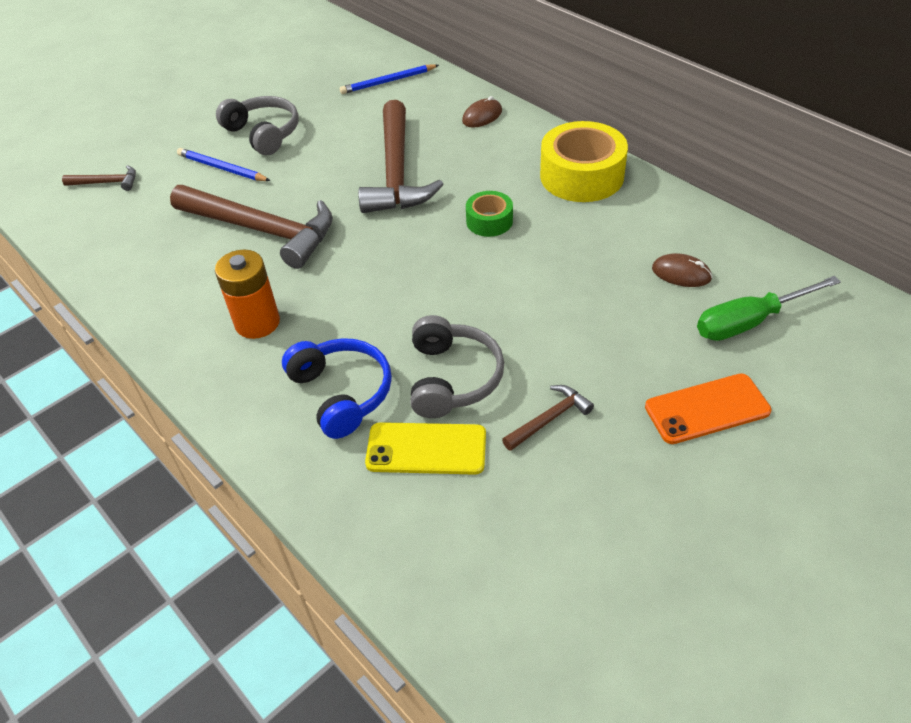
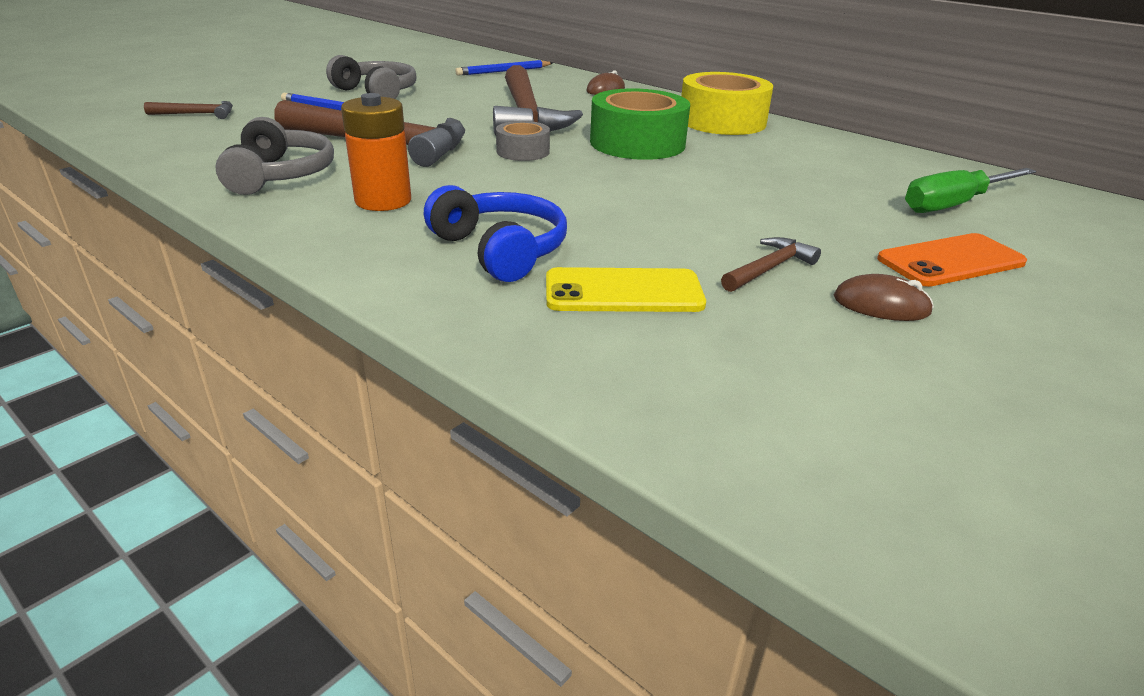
camera: 10 degrees left, 15 degrees down
grey headphones [410,315,504,418] -> grey headphones moved to [215,117,334,195]
green tape [466,191,513,237] -> green tape [590,88,690,160], size x1.88
brown mouse [652,253,713,287] -> brown mouse moved to [834,274,934,321]
none -> grey tape [496,121,550,161]

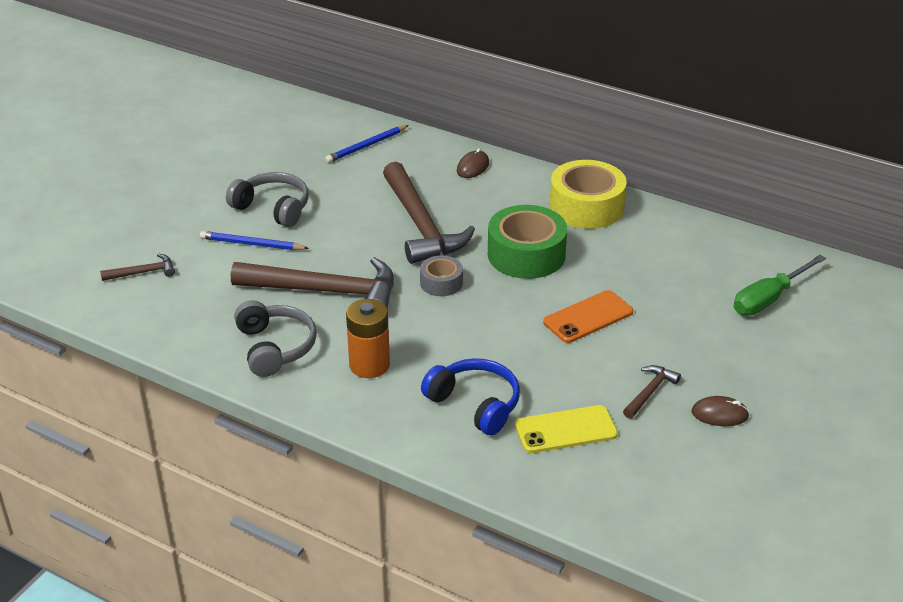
camera: 10 degrees left, 5 degrees up
orange phone [877,233,1027,287] -> orange phone moved to [543,290,633,343]

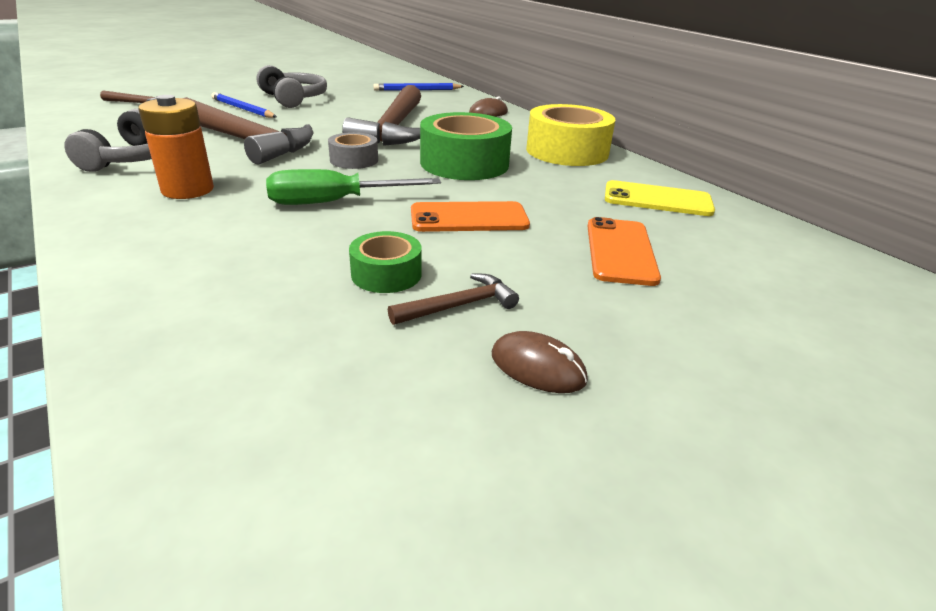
camera: 25 degrees right, 5 degrees down
blue headphones [421,358,520,435] -> none
yellow phone [515,405,618,453] -> yellow phone moved to [605,180,715,216]
green screwdriver [734,255,826,316] -> green screwdriver moved to [266,169,441,205]
none -> green tape [349,231,422,293]
none -> orange phone [587,217,661,286]

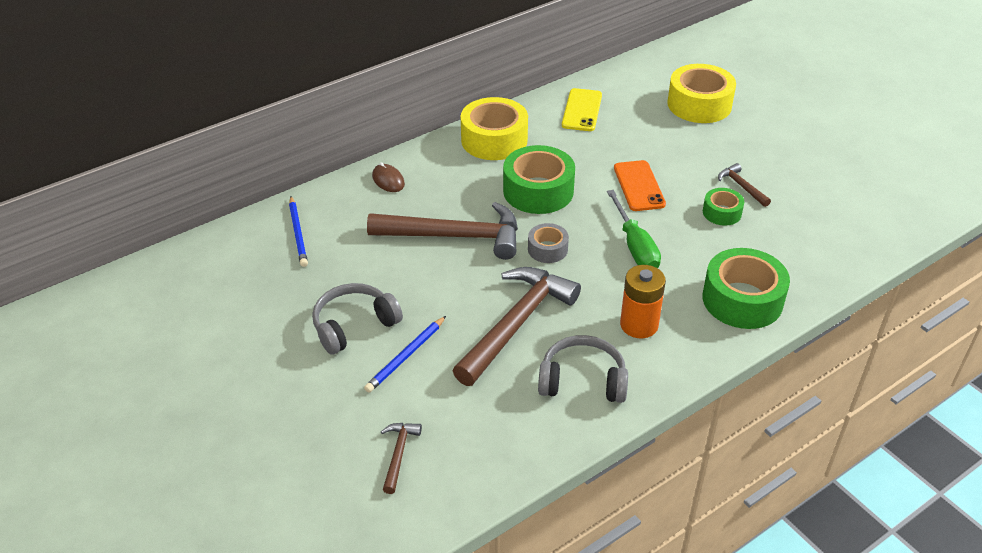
camera: 90 degrees left, 10 degrees up
brown mouse [492,331,588,393] -> none
orange phone [587,217,661,286] -> none
none -> yellow tape [667,64,736,123]
none -> green tape [702,248,790,329]

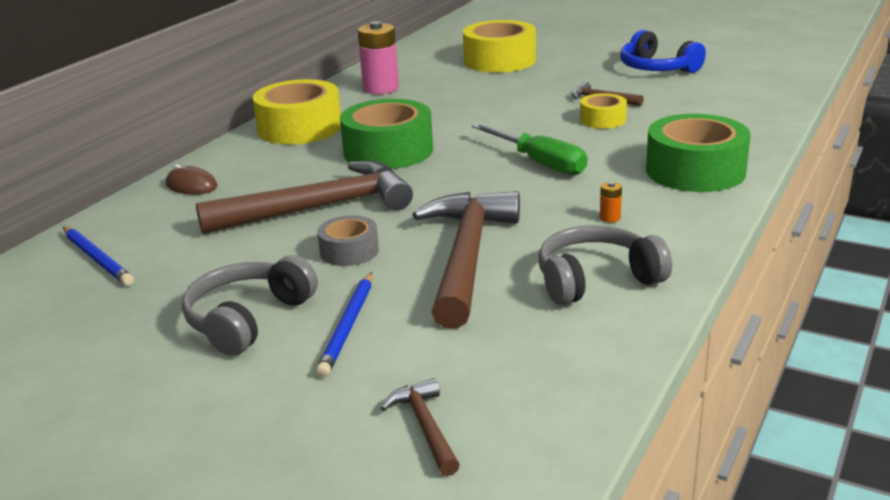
camera: 25 degrees left, 15 degrees down
grey tape [528,223,569,263] -> grey tape moved to [317,215,379,266]
yellow phone [562,88,602,131] -> pink battery [358,21,399,94]
orange phone [614,160,666,211] -> none
orange battery [620,265,666,338] -> orange battery [600,182,622,222], size x0.42
green tape [703,188,744,226] -> yellow tape [580,93,627,129]
none -> blue headphones [620,30,706,73]

